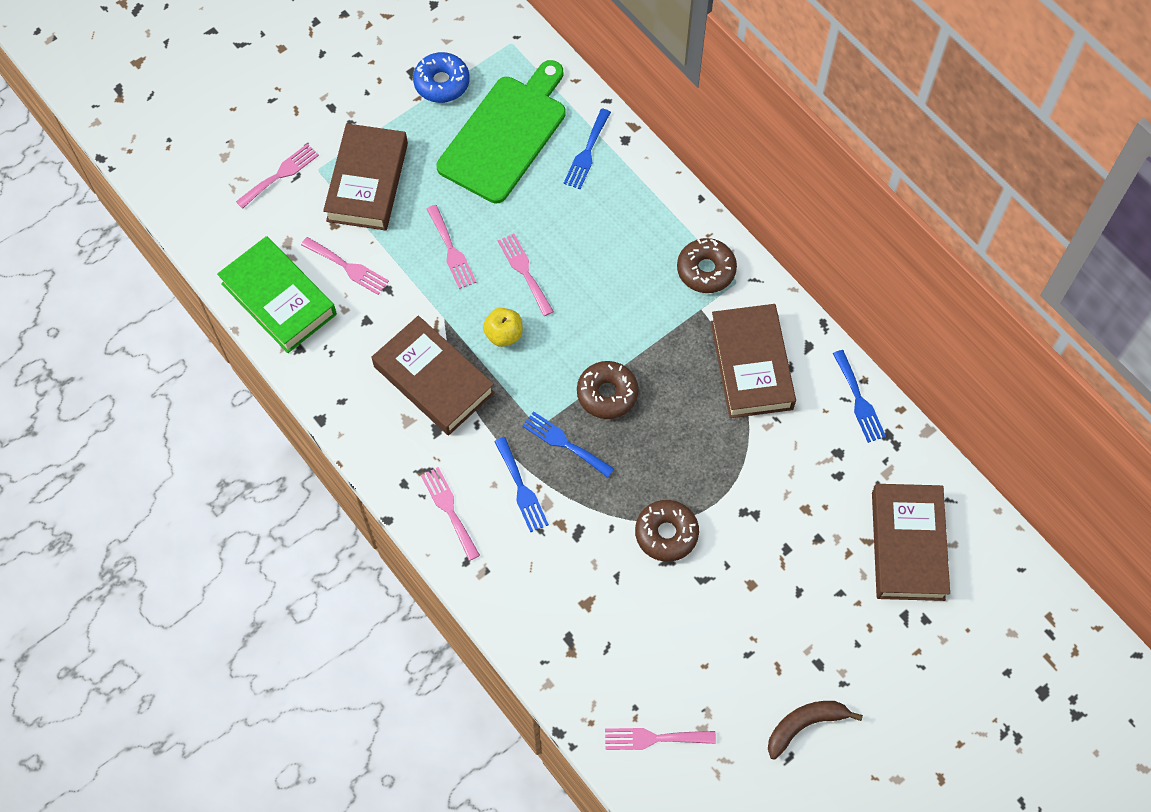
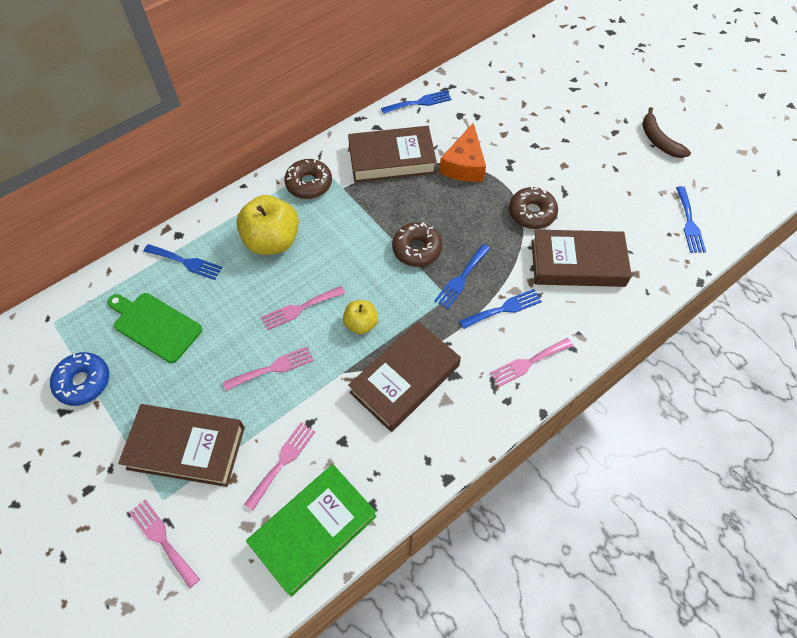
camera: 90 degrees left, 5 degrees down
green cutting board [436,60,566,203] -> green cutting board [107,293,202,363], size x0.65
pink fork [605,728,716,750] -> blue fork [676,186,706,253]
brown book [872,484,950,601] -> brown book moved to [531,230,632,287]
none -> yellow apple [236,195,299,255]
none -> orange cheese [439,122,486,182]

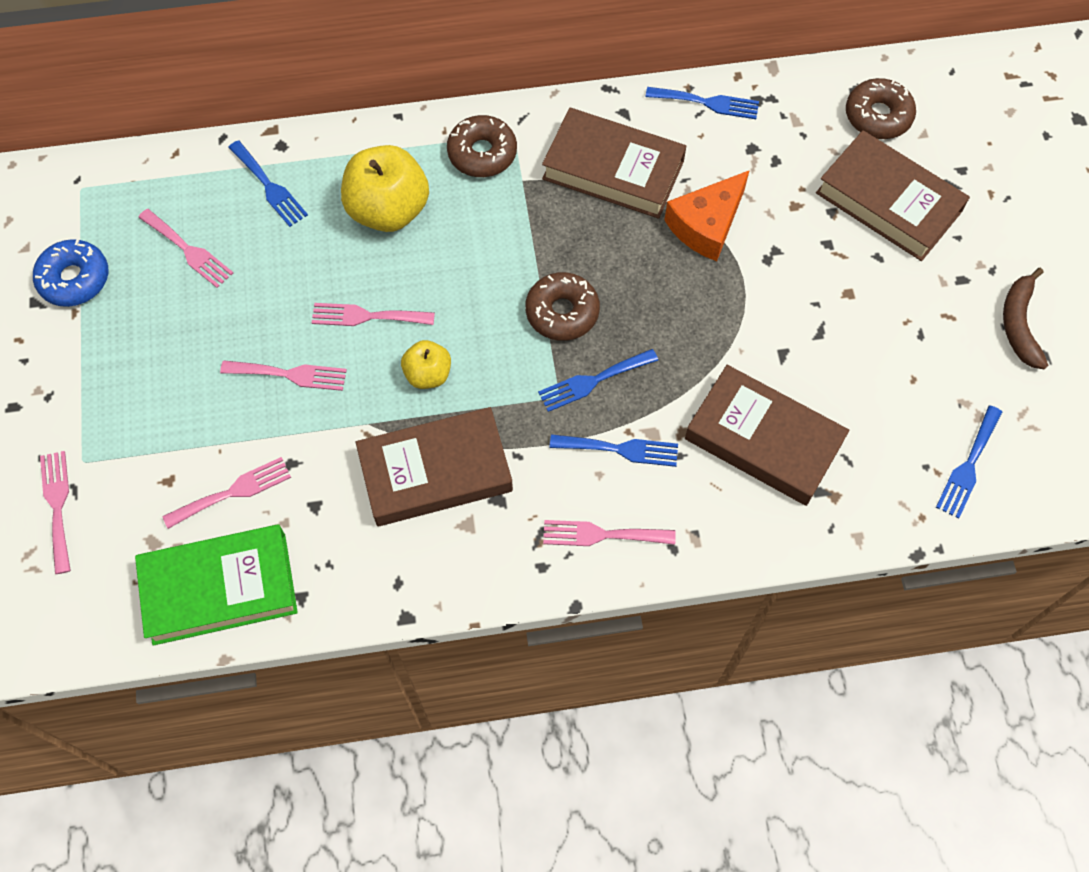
camera: 30 degrees right, 5 degrees up
green cutting board [107,293,202,363] -> pink fork [138,209,233,288]
brown book [118,404,245,487] -> brown book moved to [816,130,970,261]
brown donut [509,186,558,229] -> brown donut moved to [846,78,916,139]

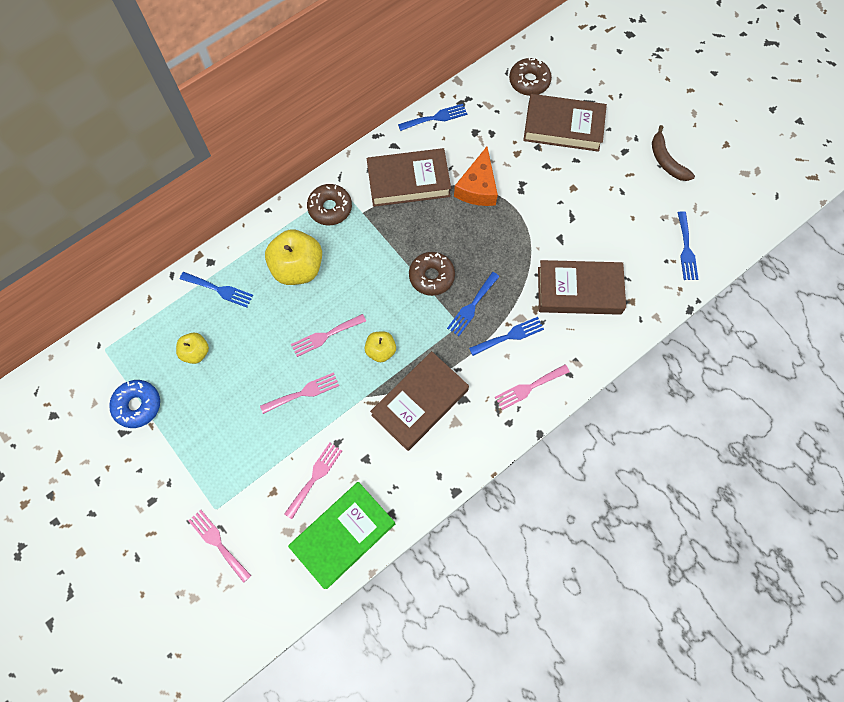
camera: 30 degrees left, 5 degrees up
pink fork [138,209,233,288] -> yellow apple [176,333,209,364]

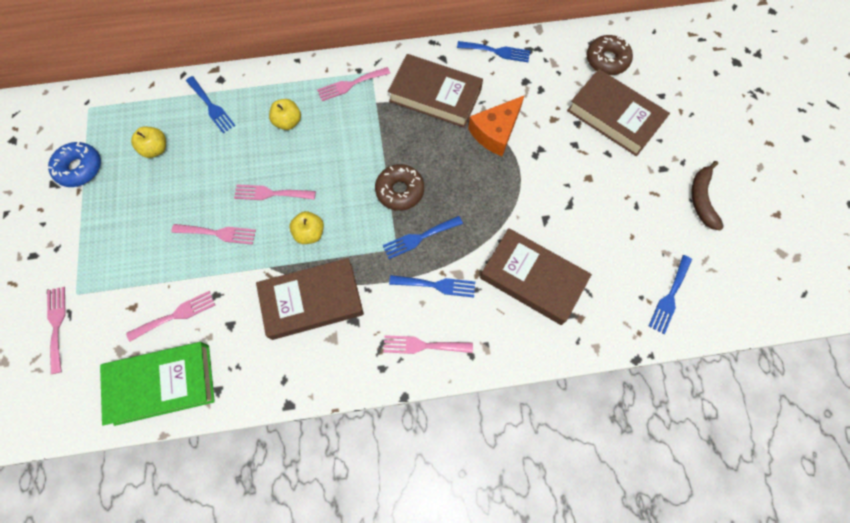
camera: 30 degrees right, 0 degrees up
yellow apple [265,229,322,285] -> yellow apple [269,99,301,130], size x0.54
brown donut [307,184,352,226] -> pink fork [317,67,390,101]

